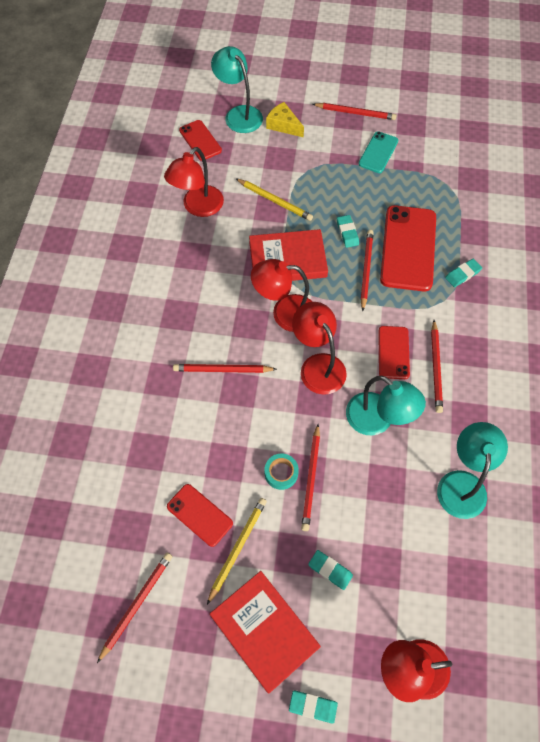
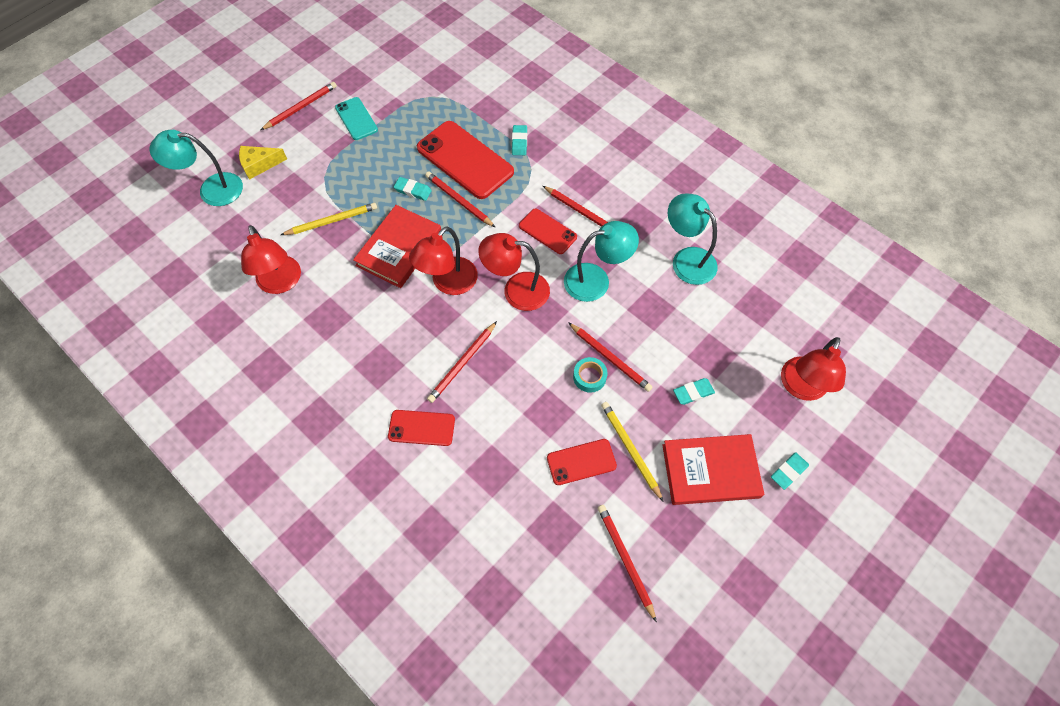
camera: 55 degrees left, 0 degrees up
red phone [179,120,222,161] -> red phone moved to [388,410,455,446]

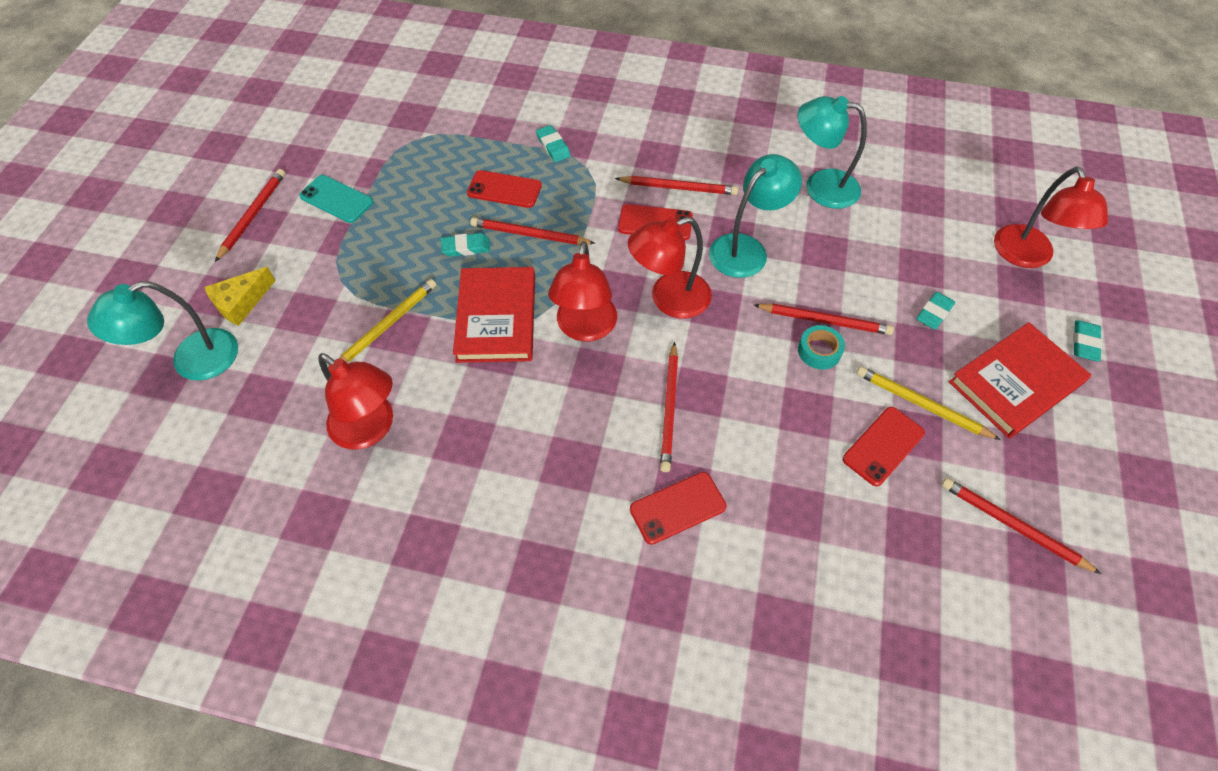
camera: 30 degrees left, 5 degrees down
red phone [417,121,514,199] -> red phone [467,170,542,208], size x0.55

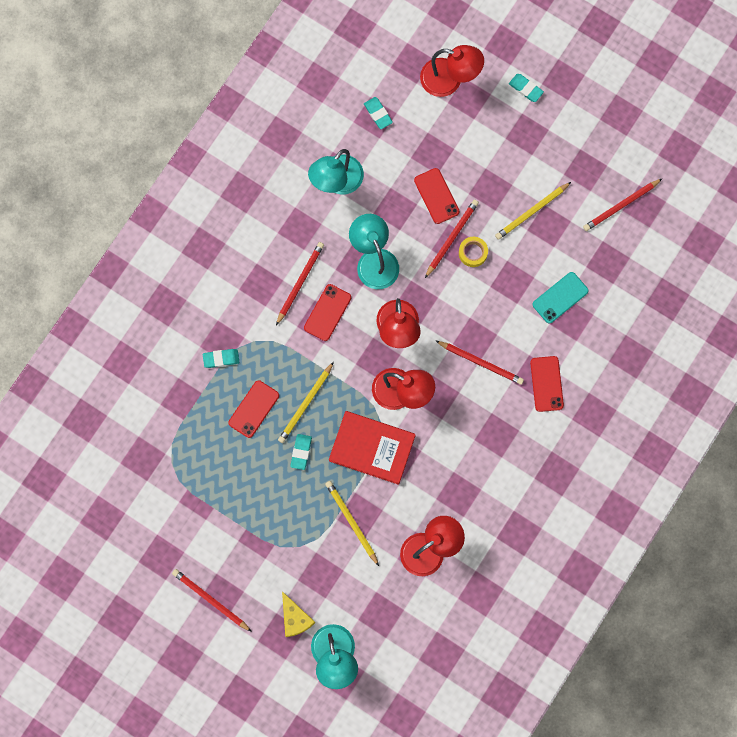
camera: 70 degrees left, 20 degrees up
turquoise phone [299,175,373,223] -> turquoise phone moved to [532,272,589,324]
red pencil [470,217,596,245] -> yellow pencil [278,362,334,443]
turquoise tape [798,325,845,370] -> yellow tape [459,237,488,267]
red phone [843,407,925,486] -> red phone moved to [414,168,459,224]
turquoise eraser [916,292,955,330] -> turquoise eraser moved to [364,97,393,129]
red book [949,322,1091,438] -> none

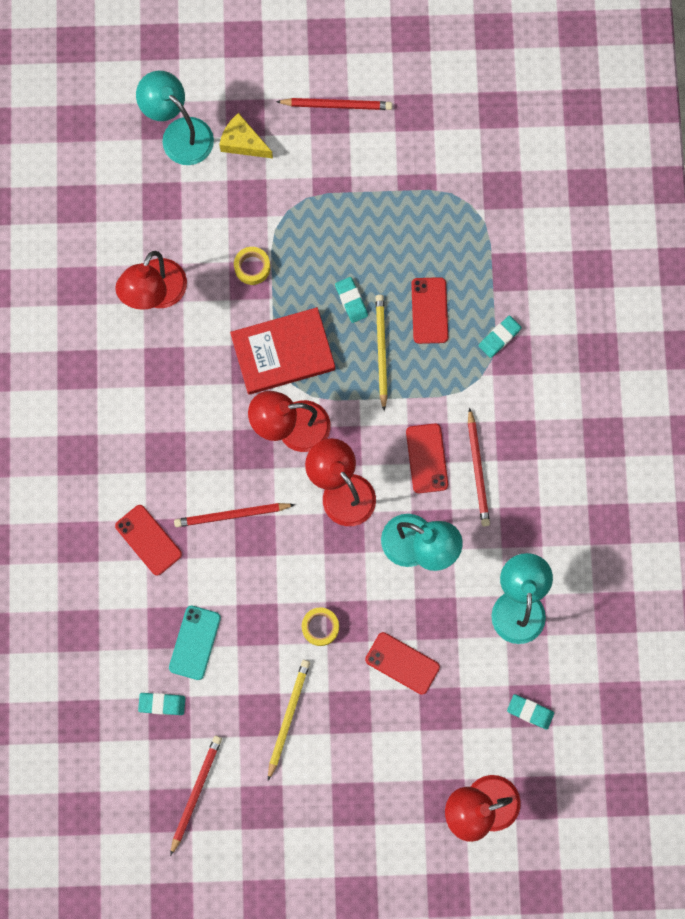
camera: 145 degrees right, 0 degrees up
yellow pencil [325,481,379,566] -> yellow tape [234,247,270,285]
red pencil [425,200,479,278] -> none
turquoise eraser [509,74,544,102] -> turquoise eraser moved to [138,693,185,715]

